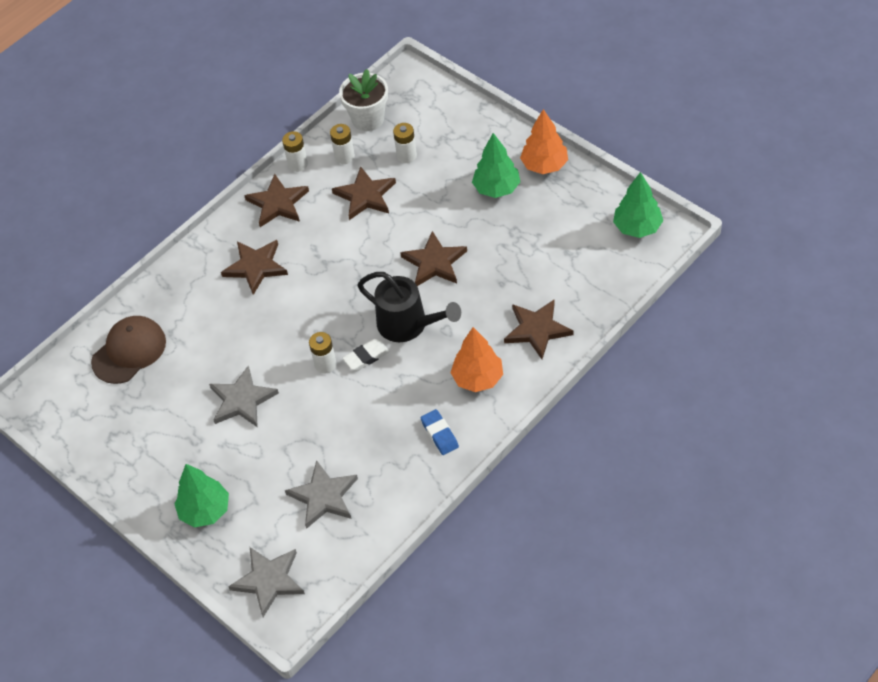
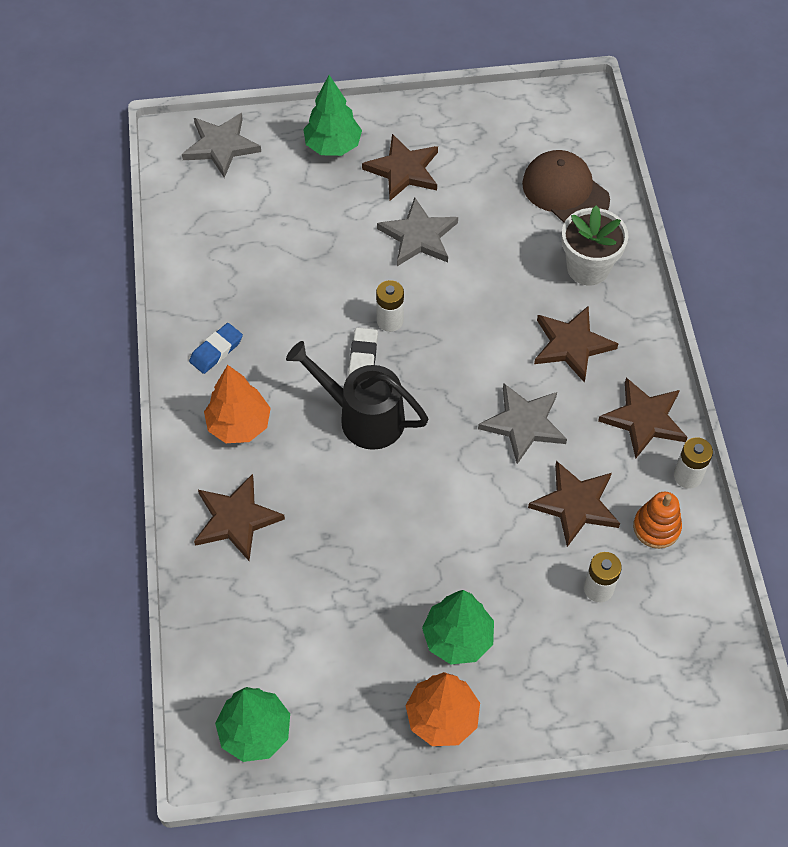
camera: 125 degrees right, 5 degrees up
brown cap [91,316,166,384] -> brown cap turned 150 degrees clockwise [522,150,610,223]
grey star [285,460,358,529] -> grey star moved to [478,383,567,464]
white battery [330,124,355,164] -> orange stacking toy [633,492,682,549]
white flower pot [339,69,388,131] -> white flower pot moved to [562,206,628,285]
black watering can [357,272,461,342] -> black watering can turned 45 degrees clockwise [286,341,429,450]
brown star [400,231,467,286] -> brown star moved to [362,134,438,201]
blue eraser [421,409,459,455] -> blue eraser turned 60 degrees counterclockwise [189,323,243,374]

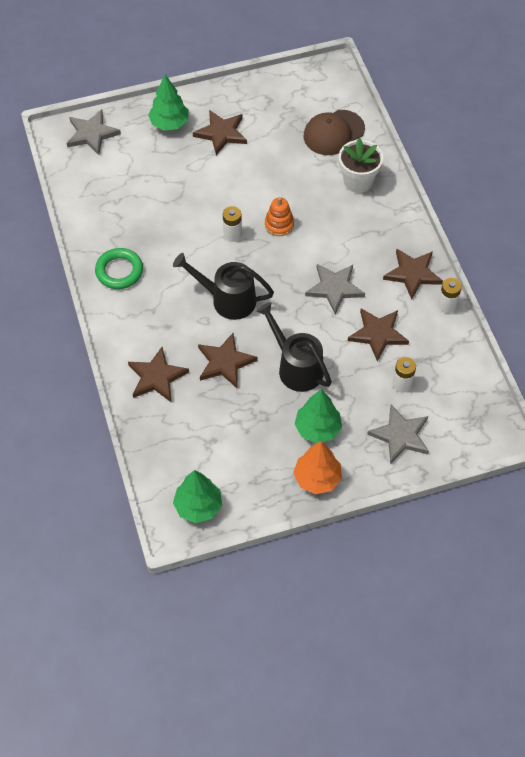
camera: 10 degrees left, 0 degrees up
blue eraser [189,323,243,374] -> green ring [95,248,143,289]
orange tree [204,365,271,443] -> none
white eraser [348,328,378,376] -> none
grey star [377,198,458,266] -> grey star moved to [367,405,429,464]
brown cap [522,150,610,223] -> brown cap turned 75 degrees counterclockwise [304,110,365,155]
brown star [534,306,618,382] -> brown star moved to [198,333,258,388]
orange stacking toy [633,492,682,549] -> orange stacking toy moved to [265,197,294,236]
none -> black watering can [256,302,332,392]

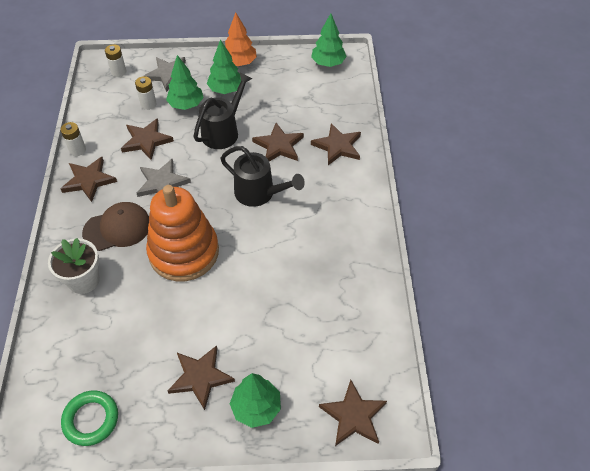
camera: 165 degrees left, 5 degrees down
grey star [67,110,121,155] -> brown star [319,380,387,446]
green ring [95,248,143,289] -> green ring moved to [61,390,118,446]
white battery [223,206,242,242] -> white battery moved to [105,44,126,77]
black watering can [256,302,332,392] -> black watering can turned 120 degrees counterclockwise [193,72,253,149]
orange stacking toy [265,197,294,236] -> orange stacking toy [146,185,219,281], size x2.34
brown cap [304,110,365,155] -> brown cap moved to [82,202,149,251]
none -> green tree [166,55,204,110]

